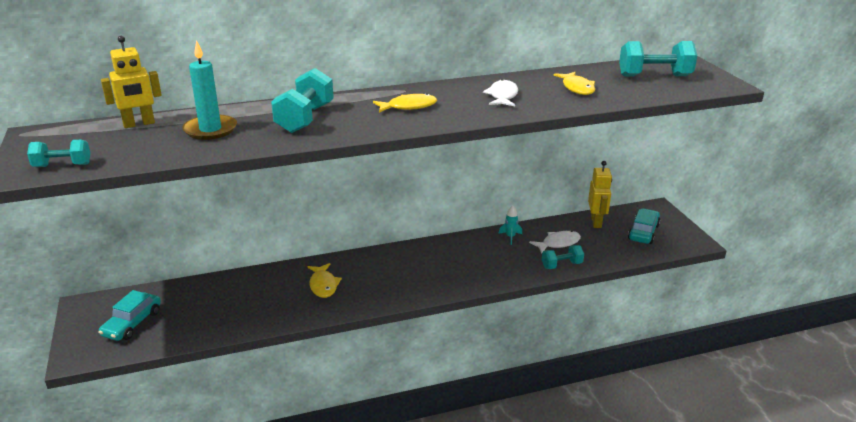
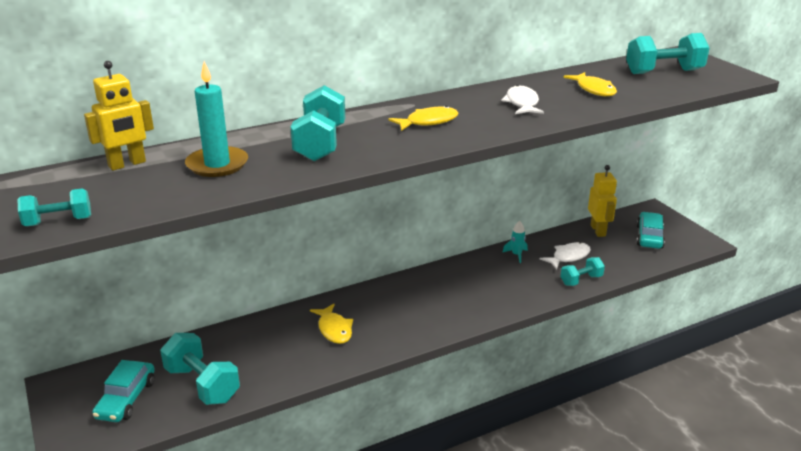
camera: 10 degrees left, 0 degrees up
none -> turquoise dumbbell [160,333,240,405]

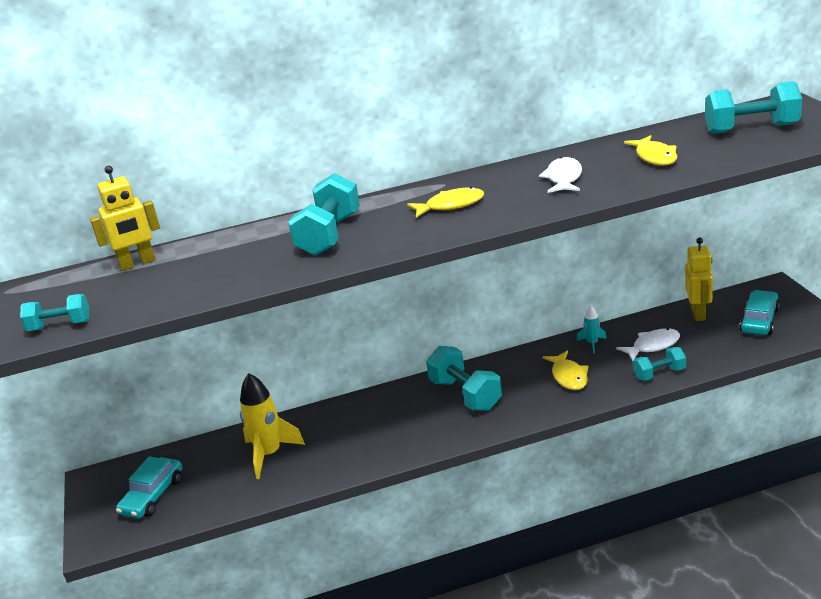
camera: 15 degrees right, 0 degrees up
turquoise dumbbell [160,333,240,405] -> turquoise dumbbell moved to [426,346,502,411]
turquoise candle [185,61,248,177] -> none
yellow fish [310,304,353,344] -> yellow fish moved to [543,350,589,390]
none -> yellow rocket [240,373,305,479]

